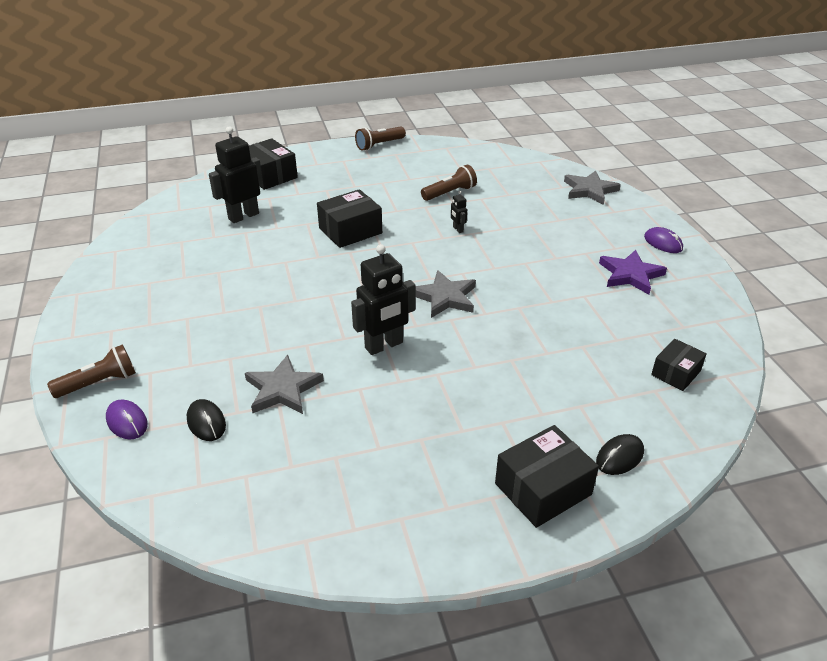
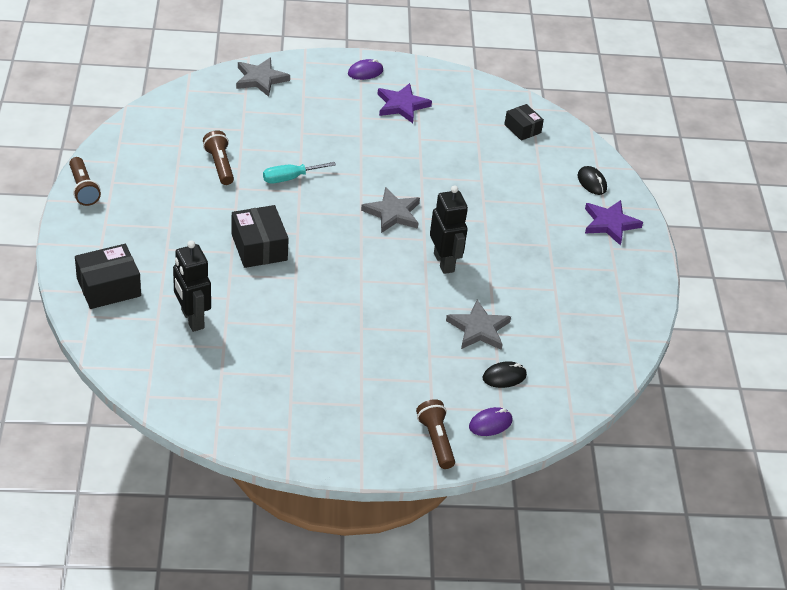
camera: 80 degrees left, 5 degrees up
black robot [451,191,467,233] -> turquoise screwdriver [263,162,336,183]
black box [495,425,599,528] -> purple star [585,200,643,246]

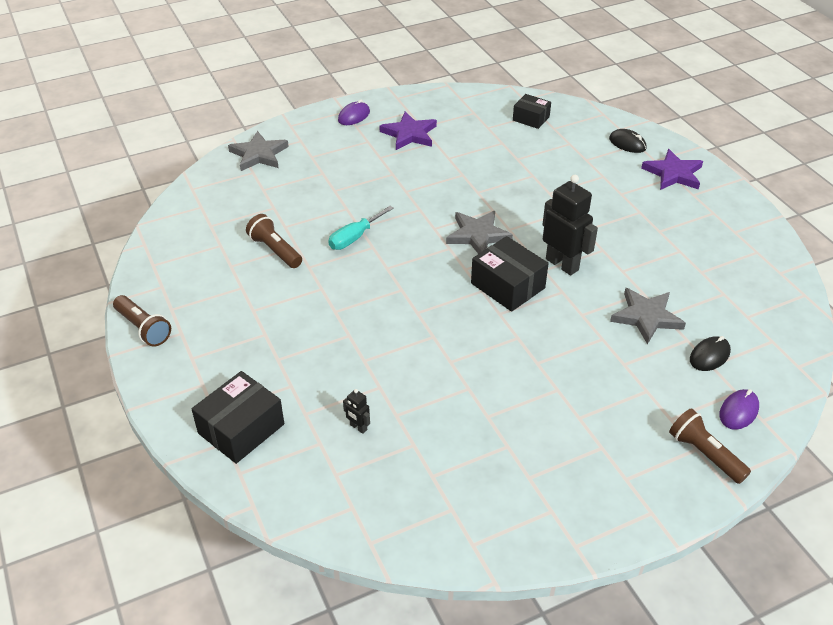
camera: 20 degrees left, 0 degrees up
black robot [173,240,211,332] -> black robot [343,389,370,434], size x0.45
black box [232,205,289,268] -> black box moved to [471,236,549,312]

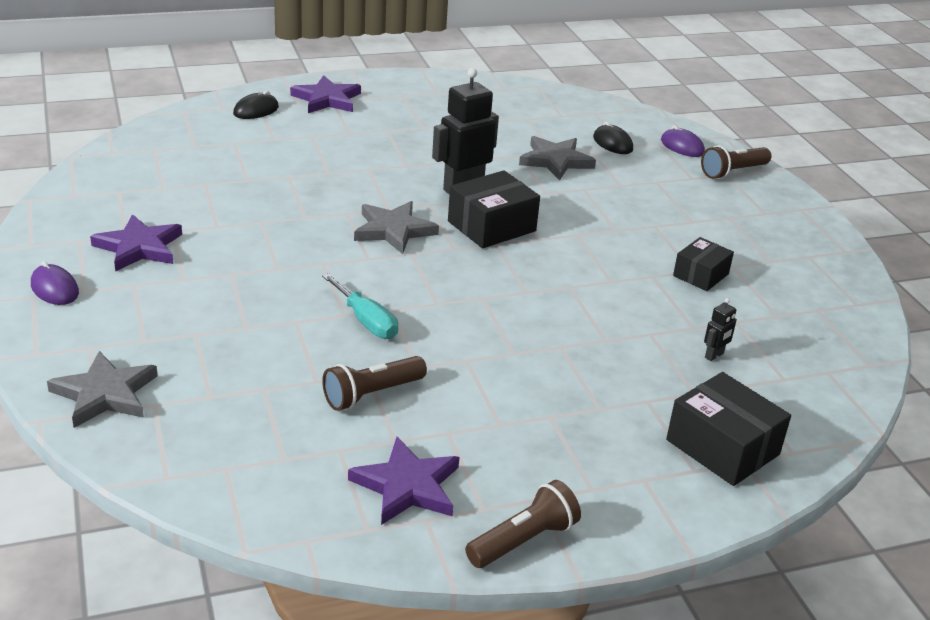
camera: 85 degrees left, 10 degrees down
black box [513,94,551,129] -> black box moved to [673,237,734,291]
none -> purple star [348,437,459,525]

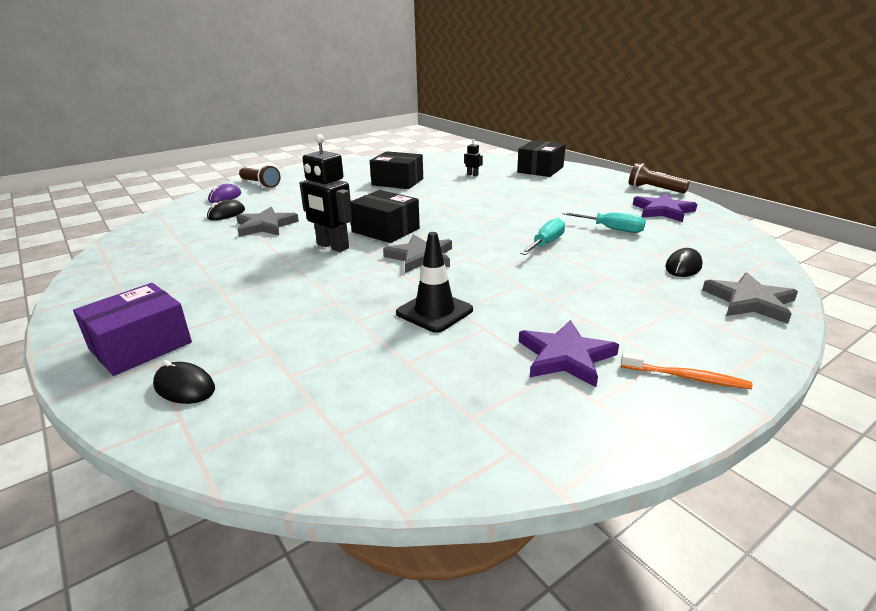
camera: 105 degrees left, 5 degrees down
purple mouse [31,261,79,305] -> orange toothbrush [621,352,752,389]
purple star [290,75,361,113] -> purple box [73,283,192,376]
brown flashlight [322,356,427,411] -> turquoise screwdriver [562,212,646,233]
black box [673,237,734,291] -> black box [370,151,423,189], size x1.59
none -> black traffic cone [396,232,473,333]
none -> black mouse [665,248,702,277]

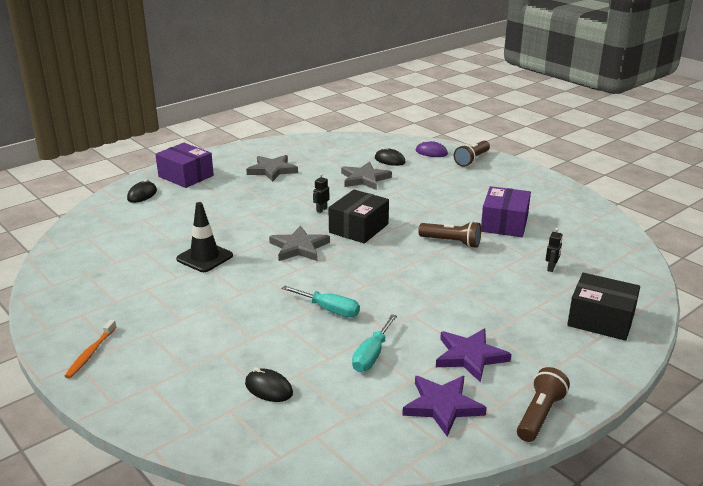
camera: 85 degrees right, 0 degrees up
black robot [299,134,352,252] -> black robot [313,173,329,213], size x0.45
black box [370,151,423,189] -> purple box [481,186,531,237]
purple star [519,320,619,387] -> purple star moved to [436,328,511,382]
grey star [702,272,798,324] -> grey star moved to [246,155,298,182]
none -> brown flashlight [418,221,481,248]

